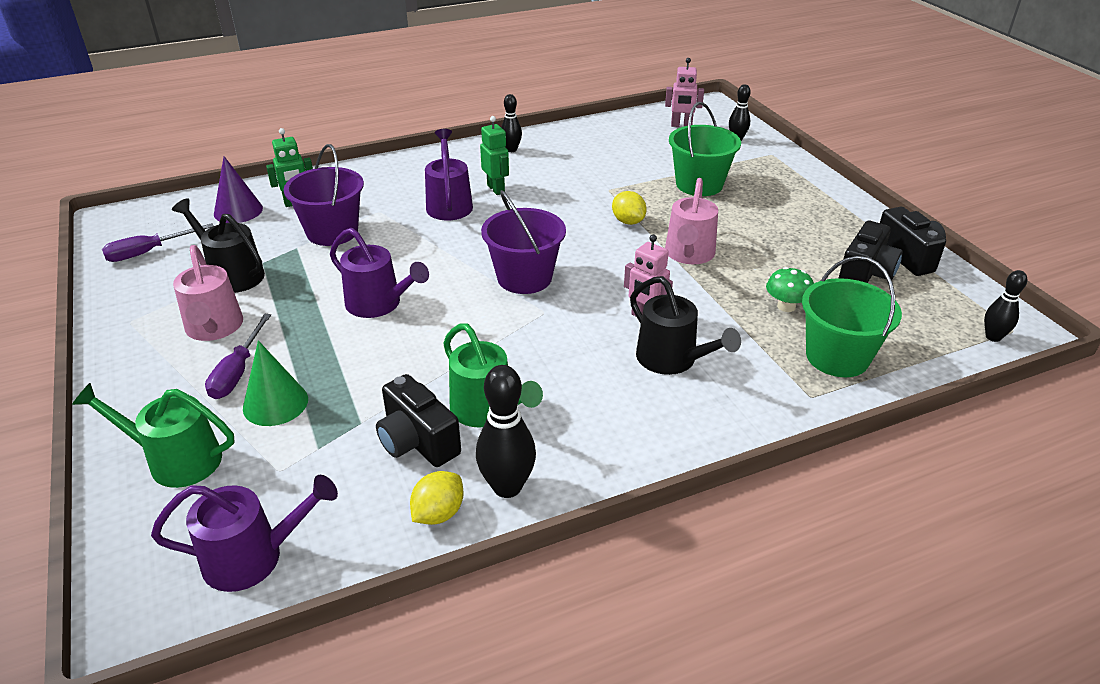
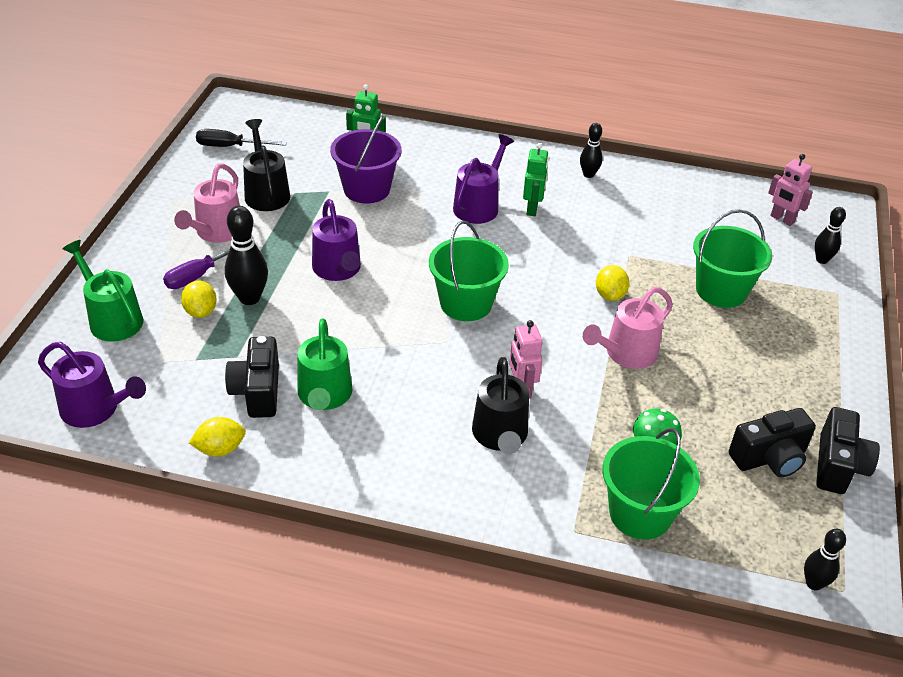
camera: 35 degrees right, 5 degrees up
purple screwdriver [102,223,214,262] -> black screwdriver [196,129,287,147]
purple cone [214,156,263,223] -> none
green cone [243,340,308,426] -> yellow lemon [181,281,217,318]
black bowling pin [476,365,536,498] -> black bowling pin moved to [225,206,268,305]
purple bucket [481,190,566,294] -> green bucket [429,221,509,321]

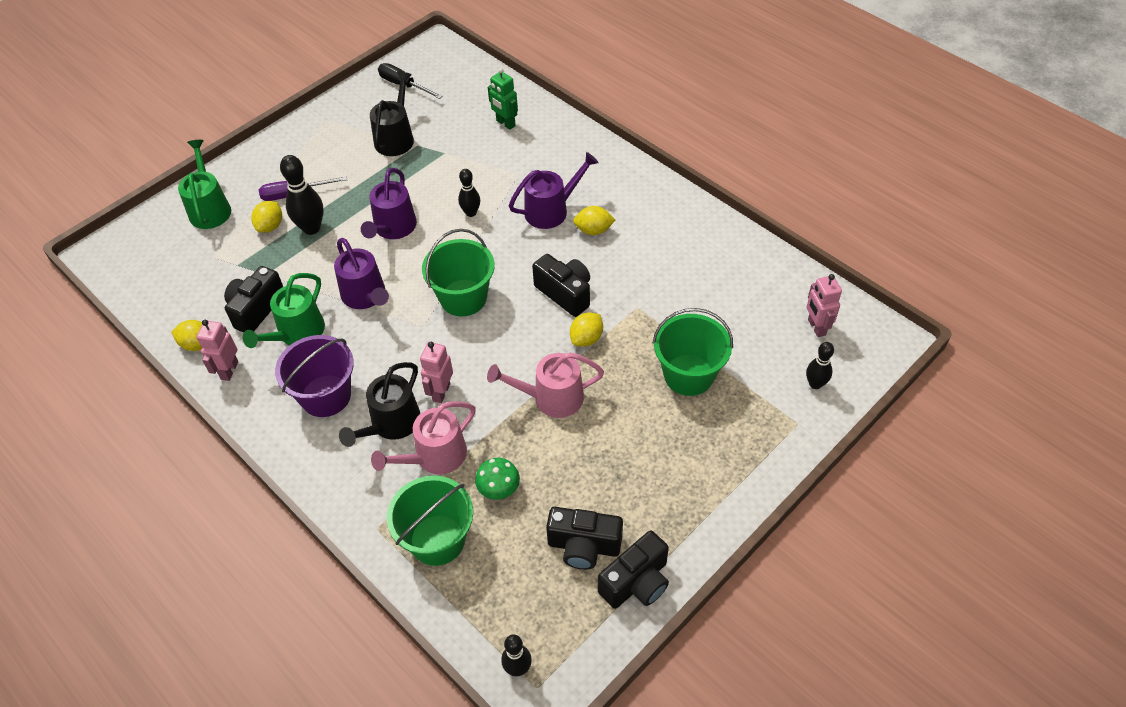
camera: 35 degrees right, 10 degrees up
purple watering can [38,342,146,428] -> purple watering can moved to [334,238,389,309]
pink watering can [174,163,240,243] -> pink watering can moved to [371,402,476,474]
purple bucket [330,115,402,203] -> purple bucket moved to [275,335,354,417]
green robot [523,143,549,216] -> yellow lemon [573,206,615,235]
black bowling pin [580,123,603,178] -> black bowling pin moved to [458,169,480,217]
none -> pink robot [196,320,238,381]
none -> black camera [532,254,590,317]

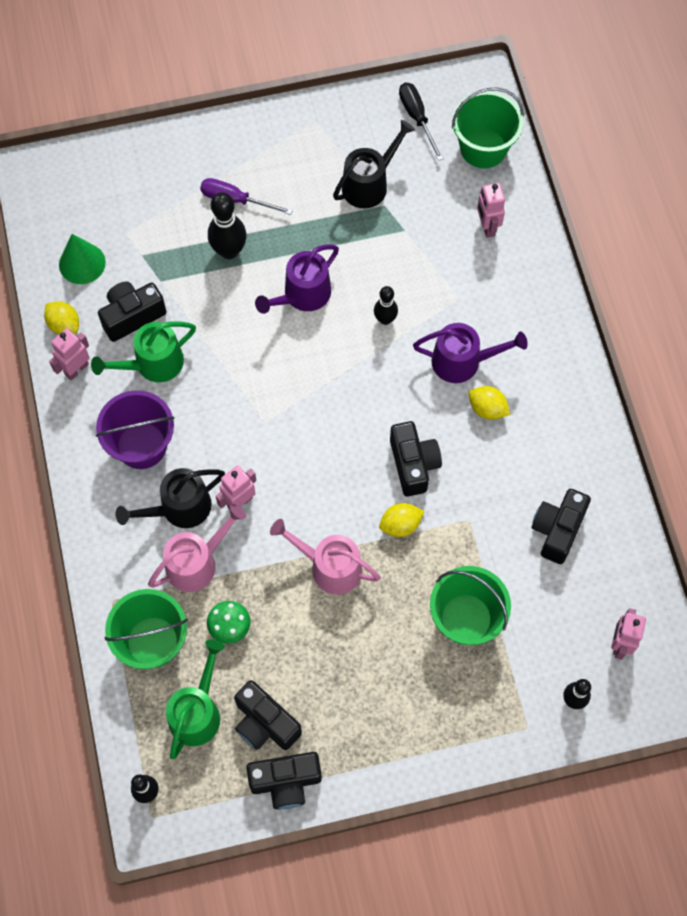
camera: 30 degrees right, 15 degrees up
green watering can [178,140,231,229] -> green watering can moved to [166,639,225,759]
yellow lemon [251,201,282,233] -> none
purple watering can [334,238,389,309] -> none
pink watering can [371,402,476,474] -> pink watering can turned 150 degrees clockwise [148,504,246,592]
green bucket [422,229,495,317] -> green bucket moved to [452,88,524,168]
green robot [488,68,518,130] -> pink robot [477,183,505,238]
none -> green cone [59,234,106,284]
none -> black camera [531,489,591,564]

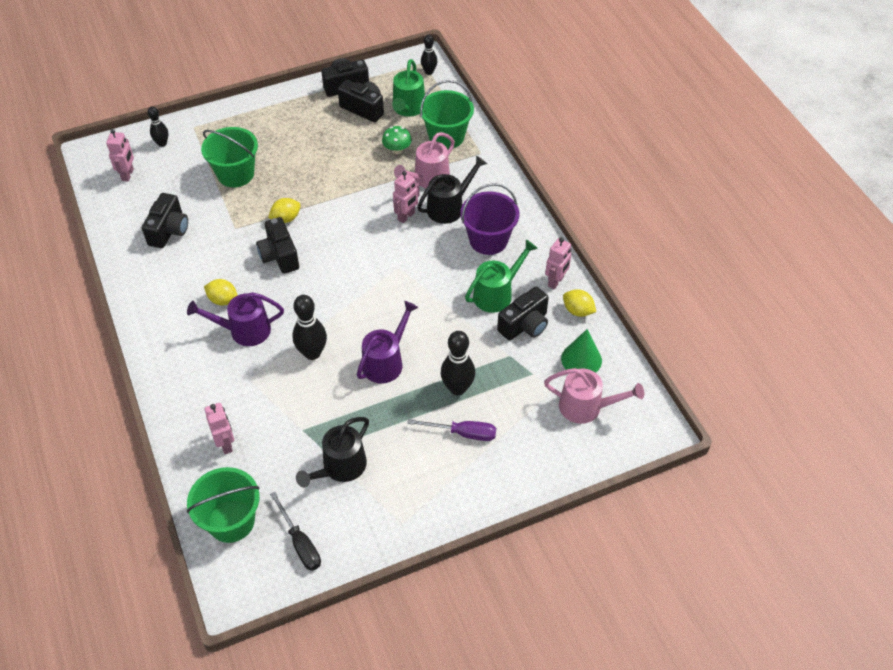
camera: 170 degrees right, 15 degrees down
pink watering can [270,519,381,595] -> pink watering can moved to [544,368,644,424]
black bowling pin [374,286,398,325] -> black bowling pin [292,295,327,360], size x1.62

